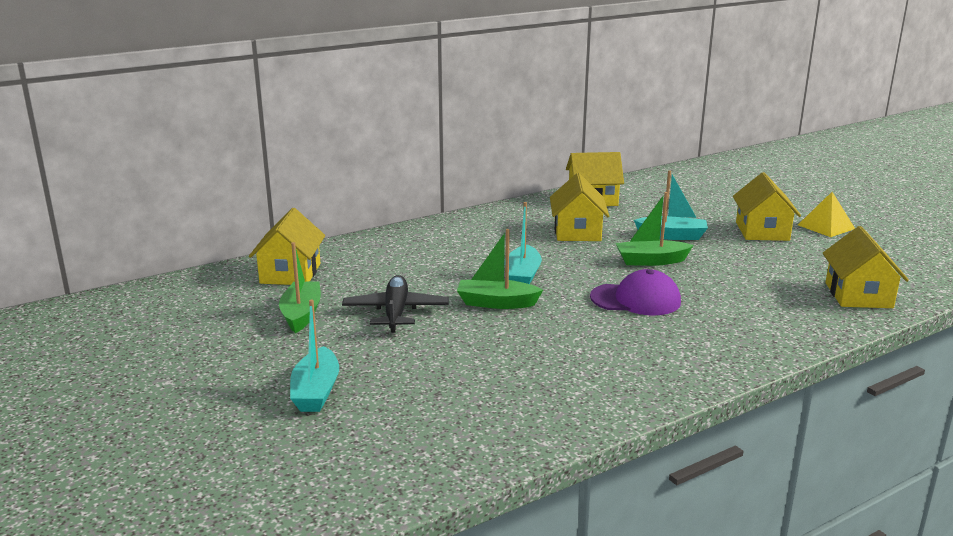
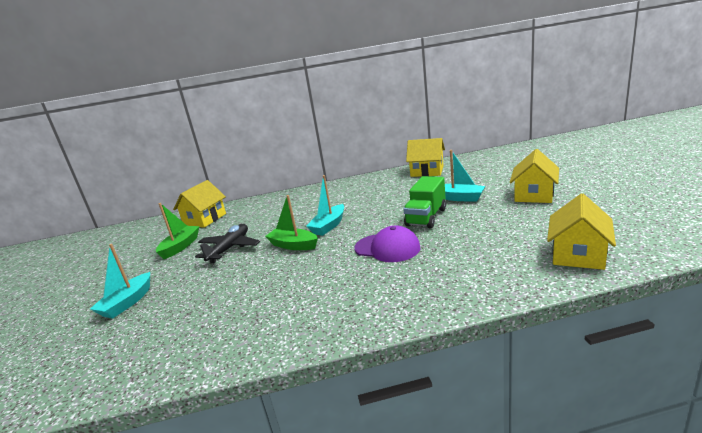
camera: 25 degrees right, 0 degrees up
yellow house [550,173,609,241] -> none
green boat [616,192,693,266] -> green truck [403,176,446,228]
yellow pyramid [798,192,855,237] -> none

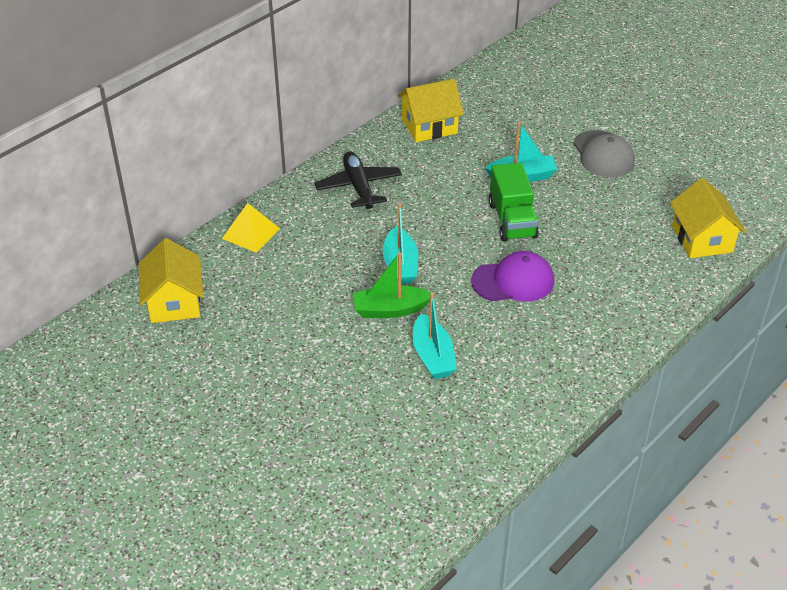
camera: 40 degrees left, 20 degrees up
turquoise boat [90,244,150,319] -> turquoise boat moved to [413,293,457,379]
green boat [156,203,200,259] -> none
black plane [195,224,260,263] -> black plane moved to [314,151,402,209]
yellow house [510,149,559,203] -> grey cap [573,130,635,177]
none -> yellow pyramid [222,203,280,253]

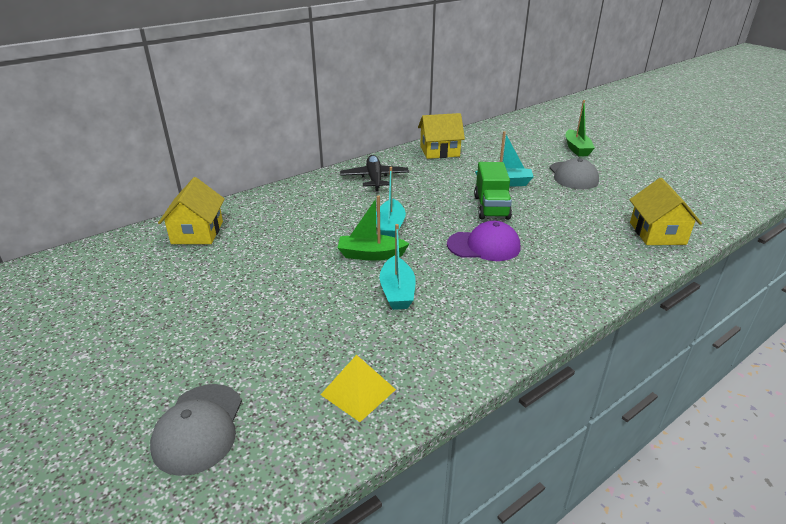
camera: 10 degrees right, 10 degrees down
yellow pyramid [222,203,280,253] -> yellow pyramid moved to [320,355,396,422]
none -> grey cap [150,384,242,476]
none -> green boat [566,100,595,157]

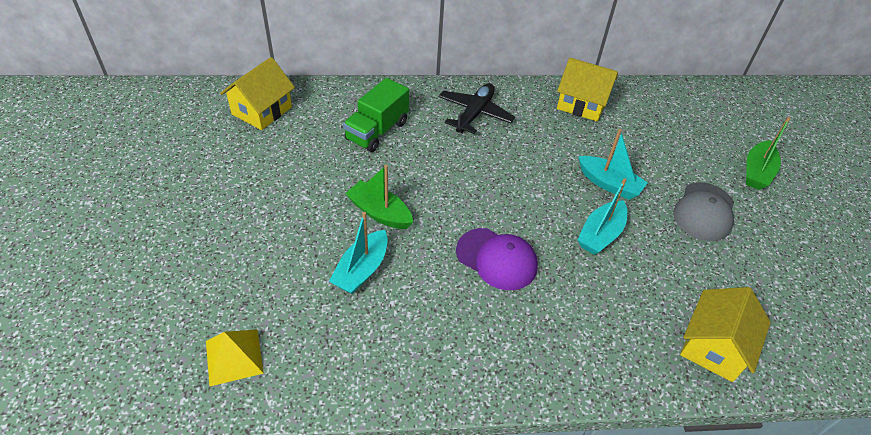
camera: 30 degrees right, 15 degrees up
grey cap [150,384,242,476] -> none
turquoise boat [376,167,406,237] -> turquoise boat moved to [577,178,627,255]
green truck [474,162,512,220] -> green truck moved to [343,78,409,152]

